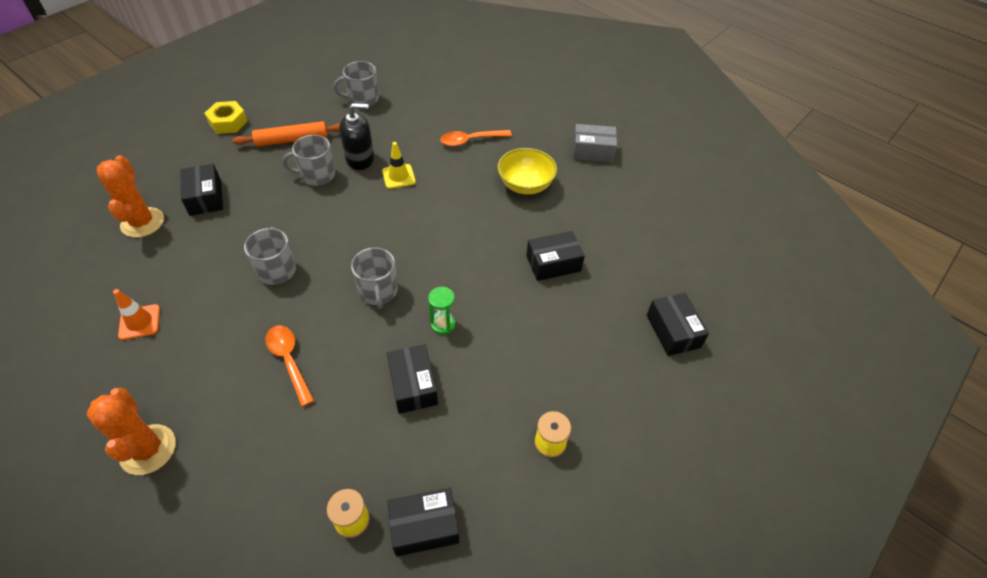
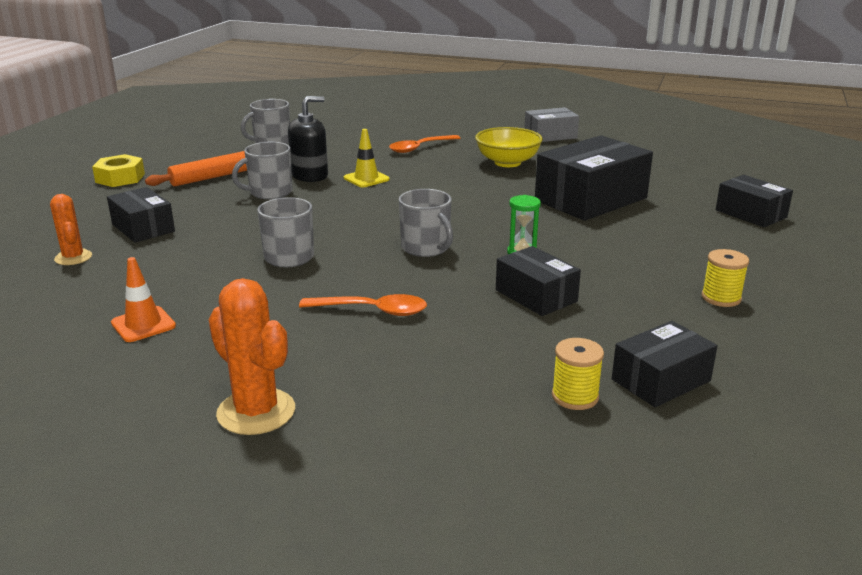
camera: 20 degrees left, 25 degrees down
orange cactus [96,155,164,238] -> orange cactus [50,194,92,265], size x0.63
orange spoon [265,325,314,407] -> orange spoon turned 150 degrees clockwise [299,294,427,316]
black box [526,231,585,281] -> black box [535,135,653,221], size x1.74

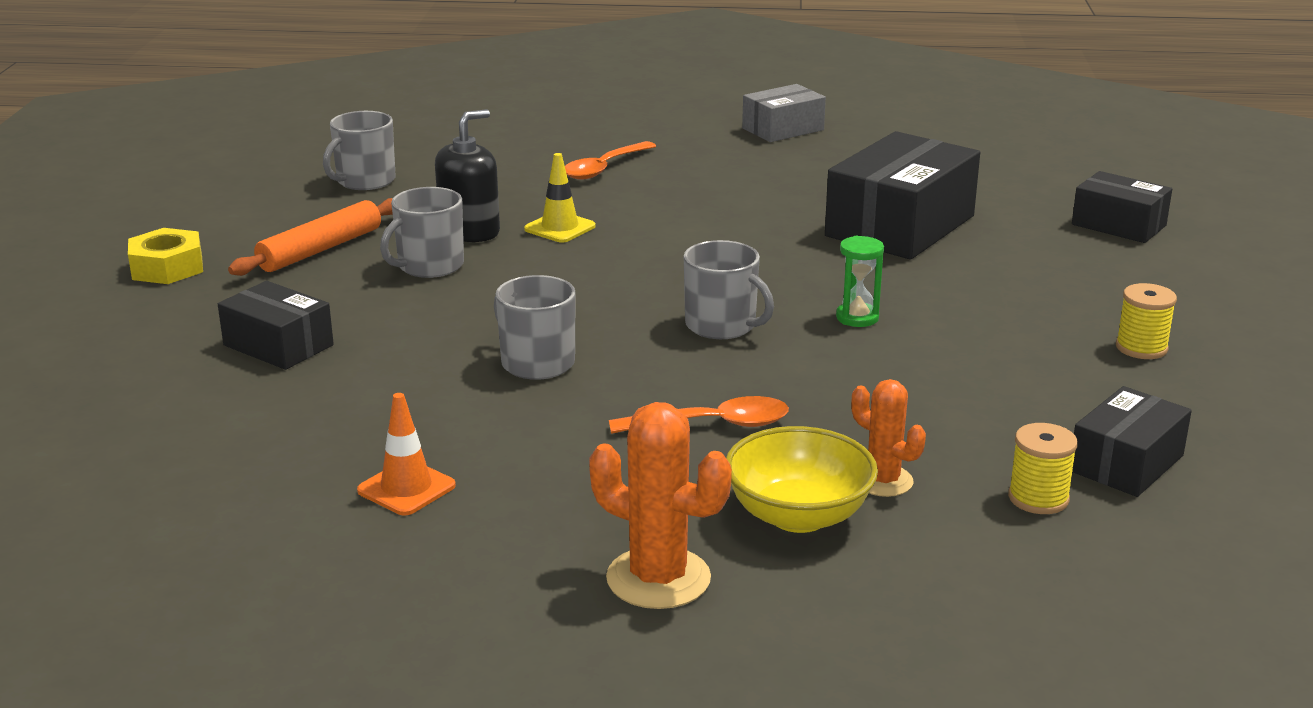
camera: 15 degrees left, 0 degrees up
orange cactus [50,194,92,265] -> orange cactus moved to [851,379,926,497]
yellow bowl [475,127,543,167] -> yellow bowl moved to [726,426,878,533]
black box [496,246,581,316] -> none

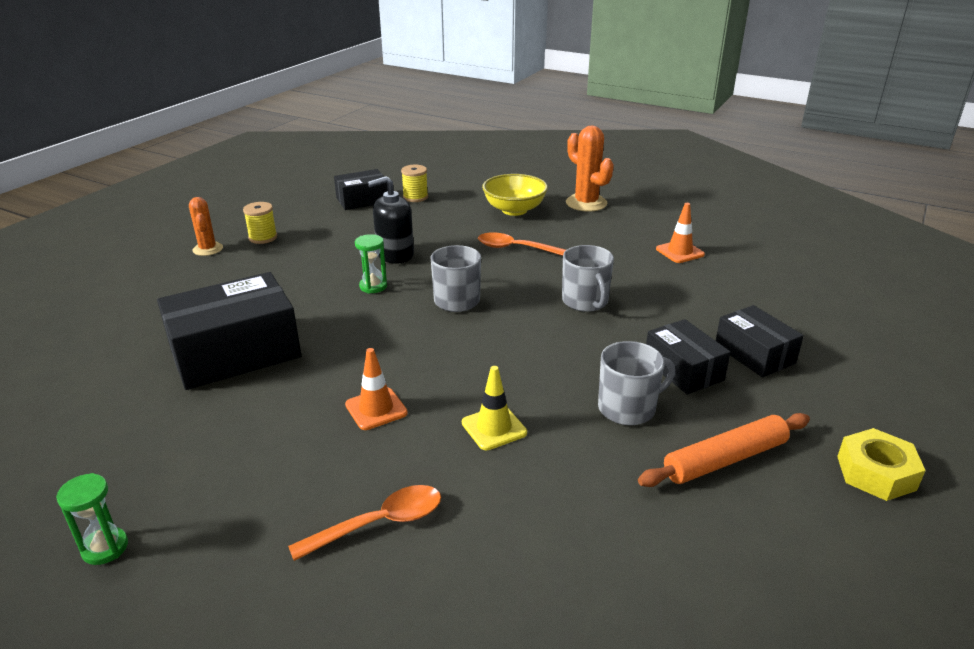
camera: 155 degrees left, 5 degrees up
grey mug [323,111,395,190] -> none
black soap dispenser [435,109,500,242] -> black soap dispenser moved to [368,176,414,264]
grey box [742,84,826,142] -> green hourglass [56,473,128,565]
orange cactus [851,379,926,497] -> orange cactus moved to [189,197,223,256]
black box [1072,171,1172,243] -> black box moved to [646,319,731,394]
none -> orange traffic cone [345,348,408,430]

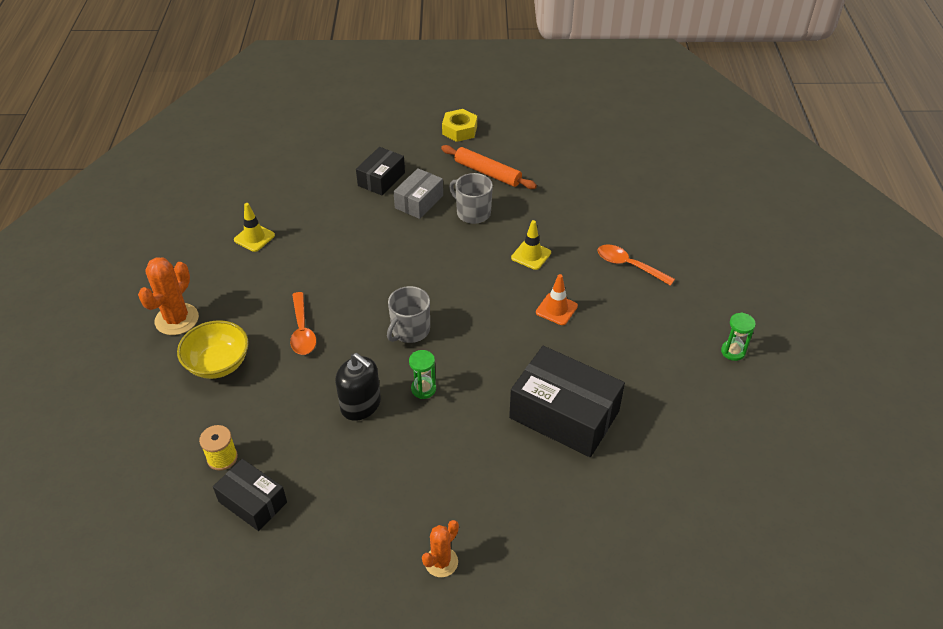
camera: 120 degrees left, 15 degrees up
yellow spool [243,202,277,244] -> none
grey mug [562,245,614,312] -> none
black box [646,319,731,394] -> grey box [393,168,443,219]
orange traffic cone [656,203,705,263] -> yellow traffic cone [234,203,275,252]

